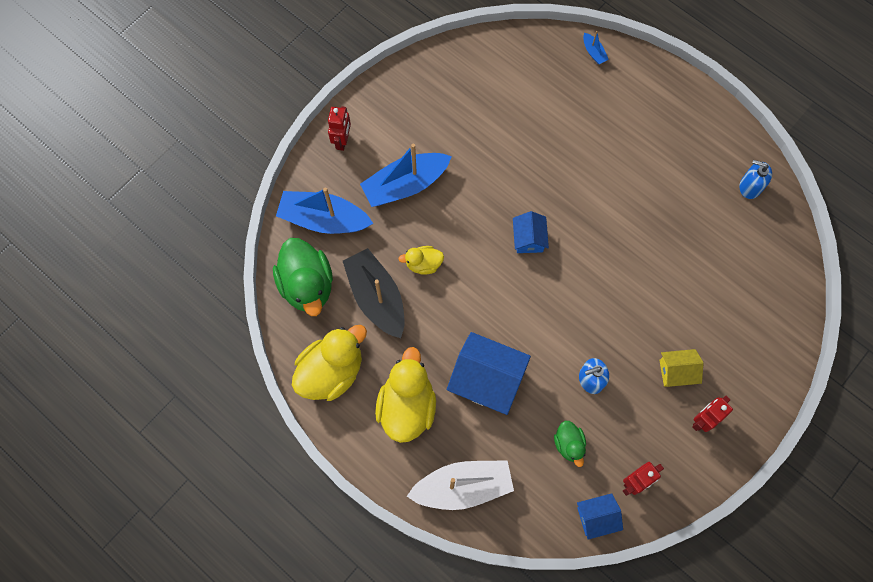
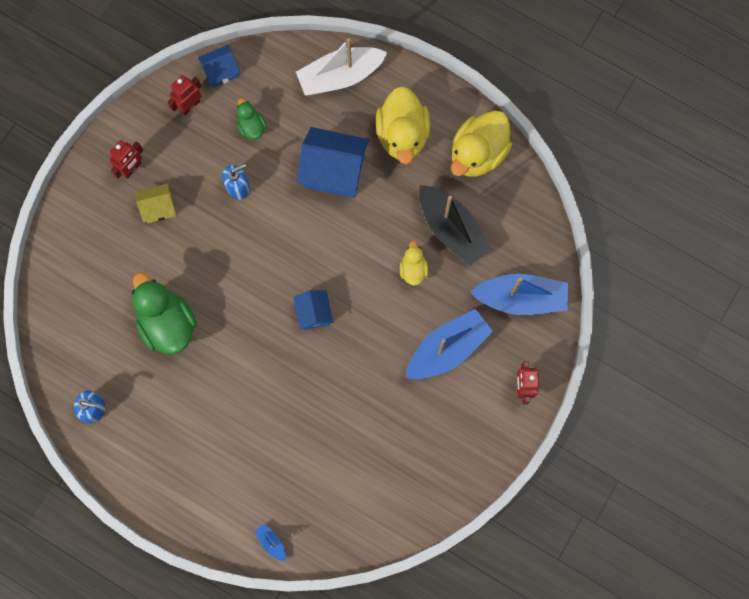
camera: 170 degrees right, 5 degrees up
green duck [273,238,333,316] -> green duck moved to [132,272,197,354]
yellow duck [399,246,444,275] -> yellow duck turned 75 degrees counterclockwise [400,240,428,285]

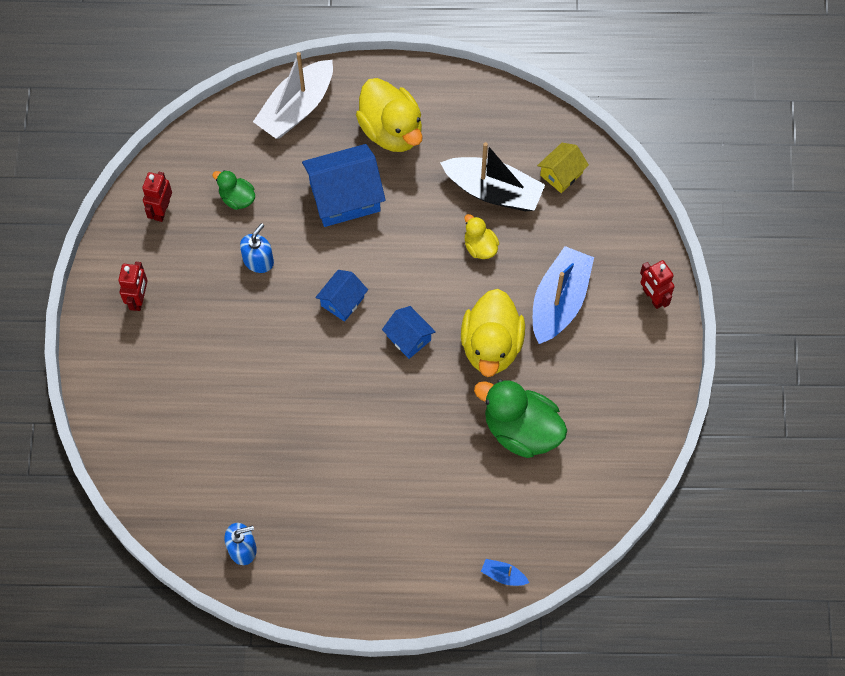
camera: 30 degrees left, 10 degrees down
green duck [132,272,197,354] -> green duck moved to [474,379,567,458]
yellow house [136,183,176,223] -> yellow house moved to [537,143,589,193]
blue house [198,45,240,88] -> blue house moved to [315,270,368,322]
yellow duck [451,111,512,177] -> yellow duck moved to [461,289,525,377]
blue boat [471,274,568,315] -> none

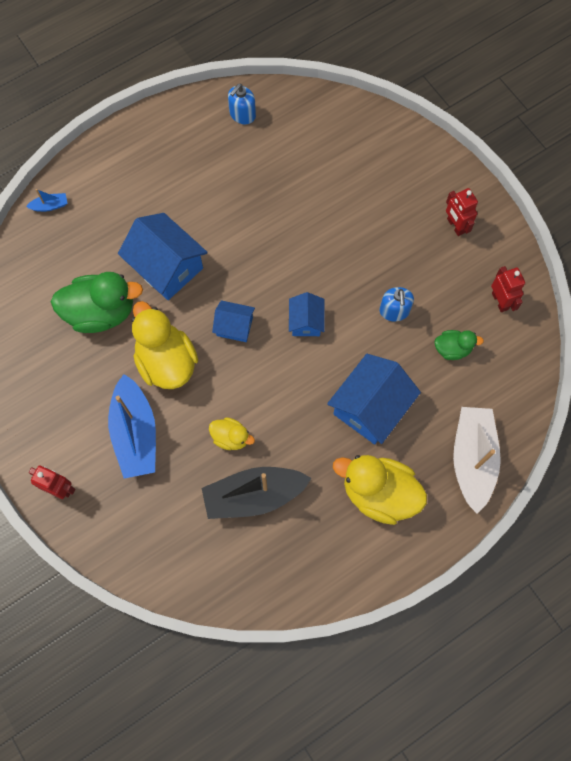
camera: 145 degrees right, 5 degrees up
yellow house [537,143,589,193] -> none
none -> blue house [118,213,208,300]

